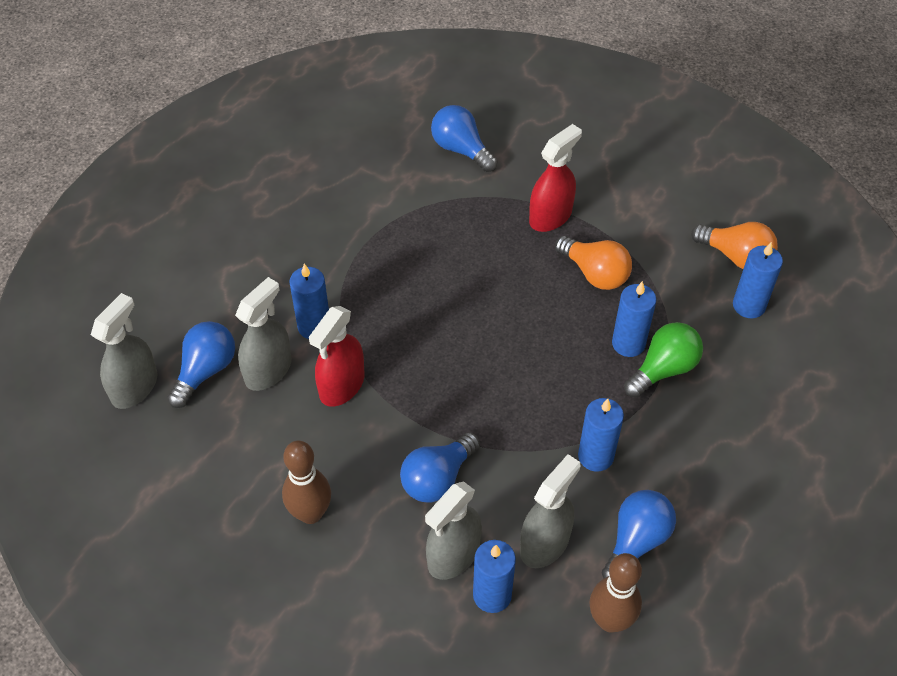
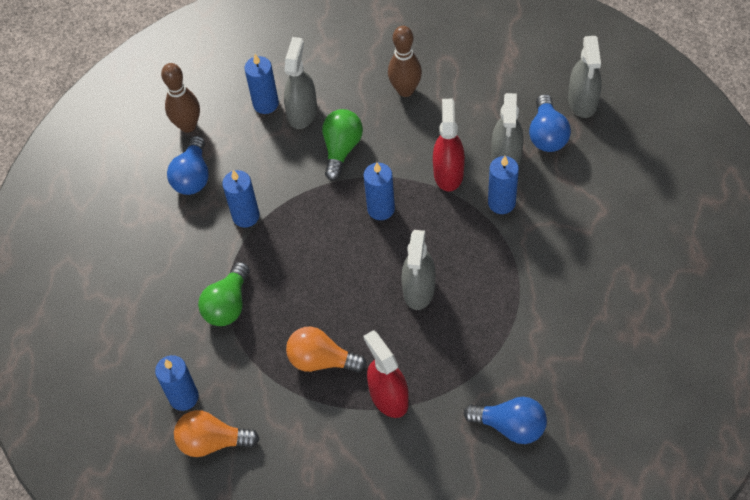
camera: 155 degrees right, 5 degrees up
blue light bulb [400,432,480,502] -> green light bulb [322,109,363,181]
grey spray bottle [520,454,580,568] -> grey spray bottle moved to [401,230,435,310]
red spray bottle [529,124,582,232] -> red spray bottle turned 135 degrees clockwise [364,330,409,418]
blue candle [612,281,656,357] -> blue candle moved to [363,162,395,220]

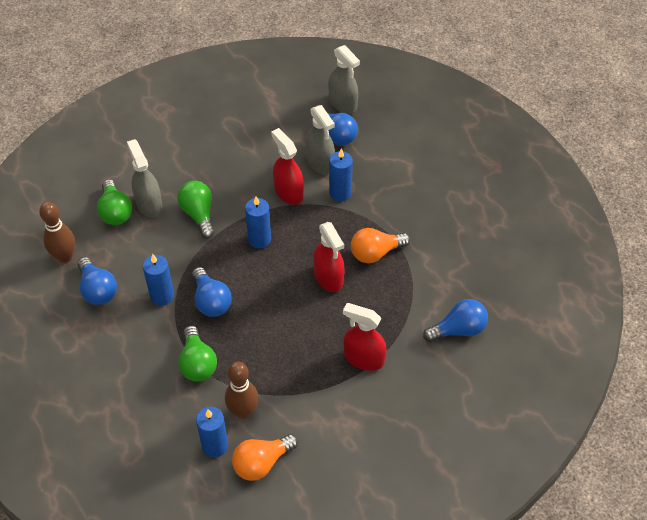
camera: 40 degrees left, 5 degrees down
blue candle [244,54,279,114] -> green light bulb [97,179,132,225]
orange light bulb [286,327,367,373] -> orange light bulb moved to [351,228,410,263]
brown bowling pin [388,26,422,97] -> brown bowling pin moved to [225,362,259,419]
grey spray bottle [401,230,435,310] -> red spray bottle [313,222,345,292]
none -> blue light bulb [192,267,232,317]

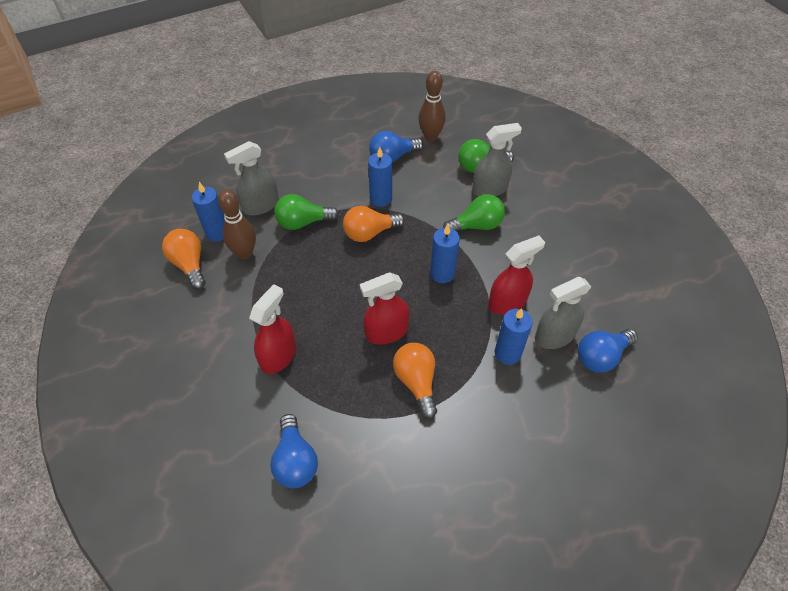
camera: 95 degrees right, 0 degrees up
blue light bulb [192,267,232,317] -> orange light bulb [343,206,405,242]
grey spray bottle [328,45,360,114] -> grey spray bottle moved to [224,141,279,216]

